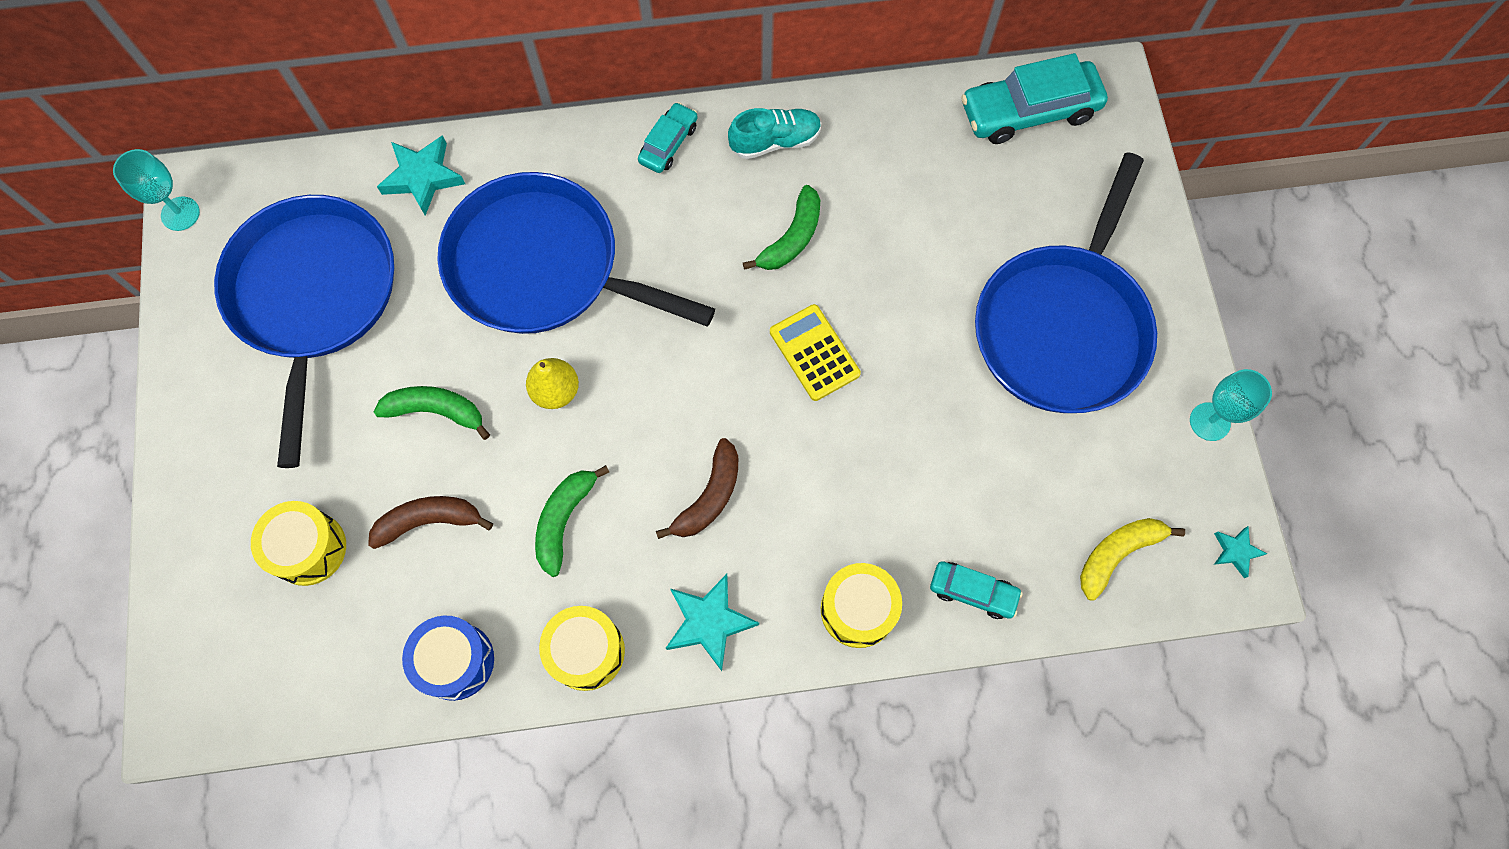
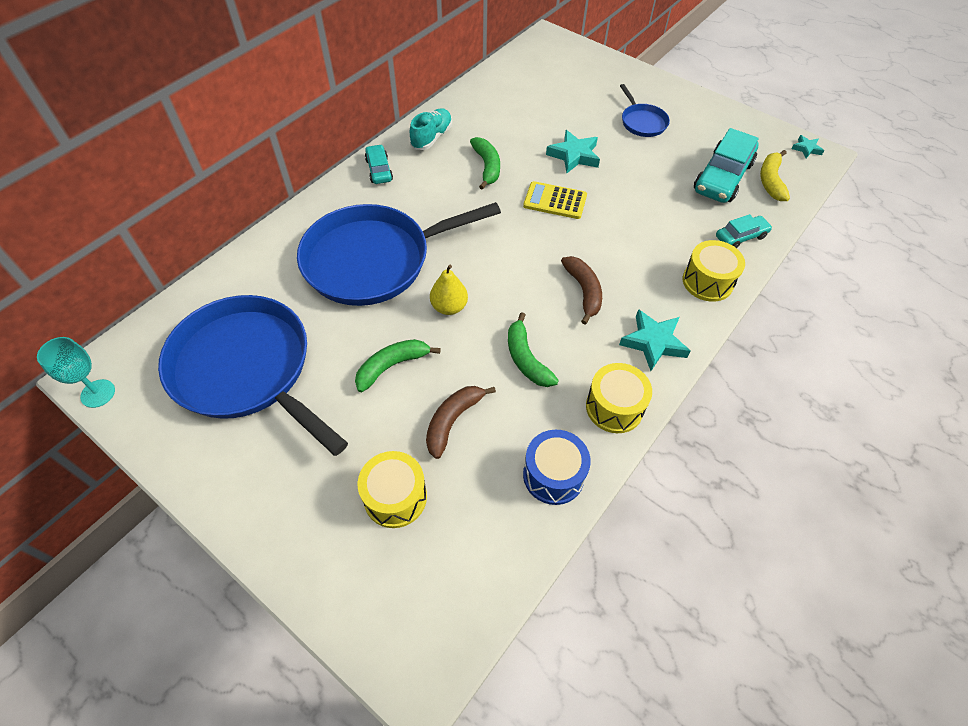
camera: 45 degrees left, 15 degrees down
turquoise star [377,135,465,216] -> turquoise star moved to [546,130,600,173]
turquoise car [961,53,1108,144] -> turquoise car moved to [694,128,759,203]
blue pan [975,152,1157,413] -> blue pan [620,84,670,137], size x0.45
turquoise goblet [1190,369,1272,441] -> none

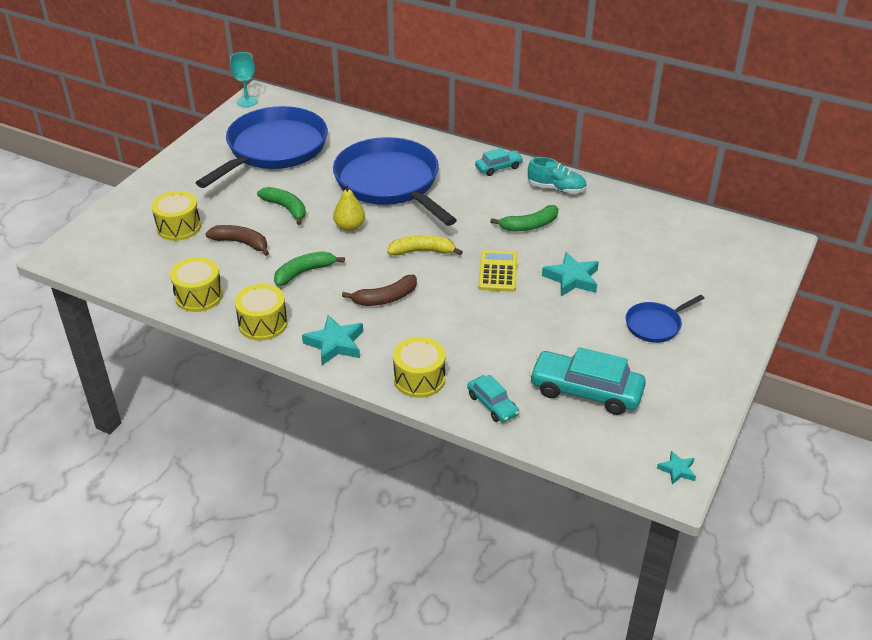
camera: 80 degrees right, 15 degrees down
blue drum [523,430,591,505] -> yellow drum [170,257,223,312]
yellow banana [760,150,790,201] -> yellow banana moved to [387,235,463,256]

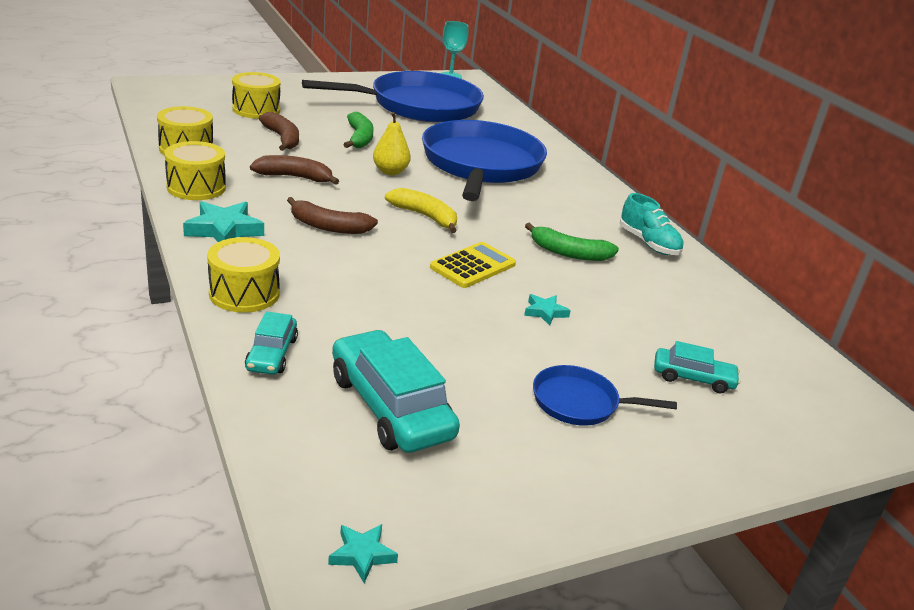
camera: 35 degrees right, 10 degrees down
green banana [274,251,345,286] -> brown banana [250,155,339,185]
turquoise car [475,148,523,176] -> turquoise car moved to [654,341,741,393]
turquoise star [542,252,599,296] -> turquoise star [524,294,571,326], size x0.55

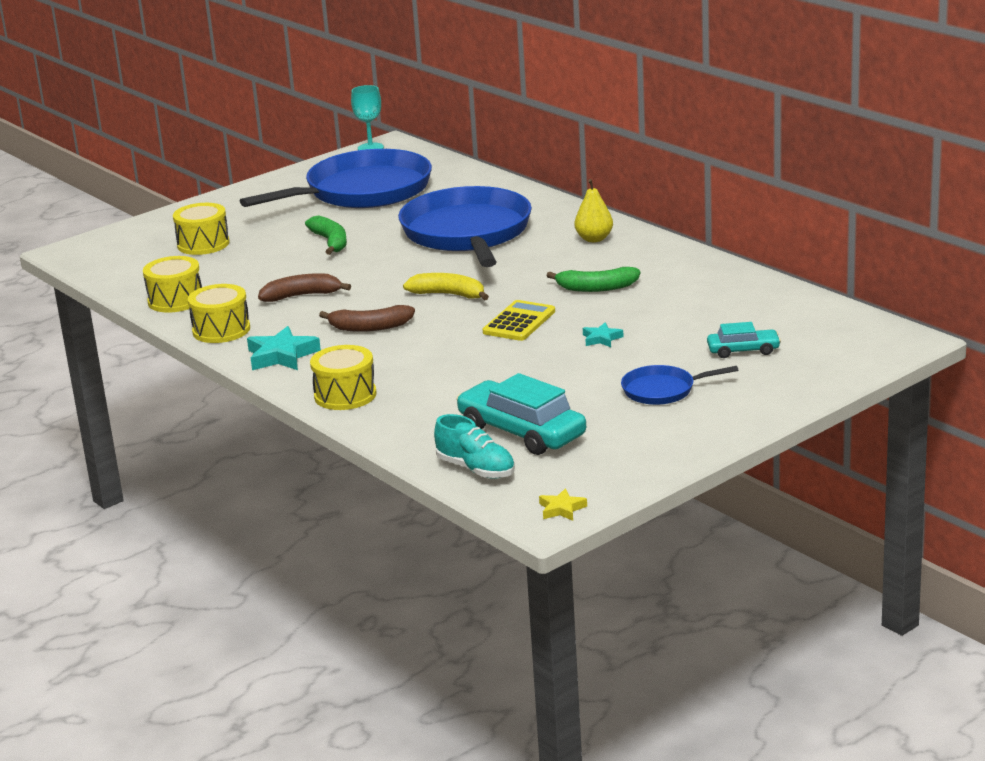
camera: 10 degrees left, 5 degrees down
turquoise car [245,311,298,375] -> none
brown banana [259,112,299,151] -> none
turquoise star [328,524,398,583] -> yellow star [539,488,587,521]
yellow pear [373,112,411,175] -> yellow pear moved to [574,179,613,242]
turquoise shoe [620,193,684,255] -> turquoise shoe moved to [434,414,515,479]

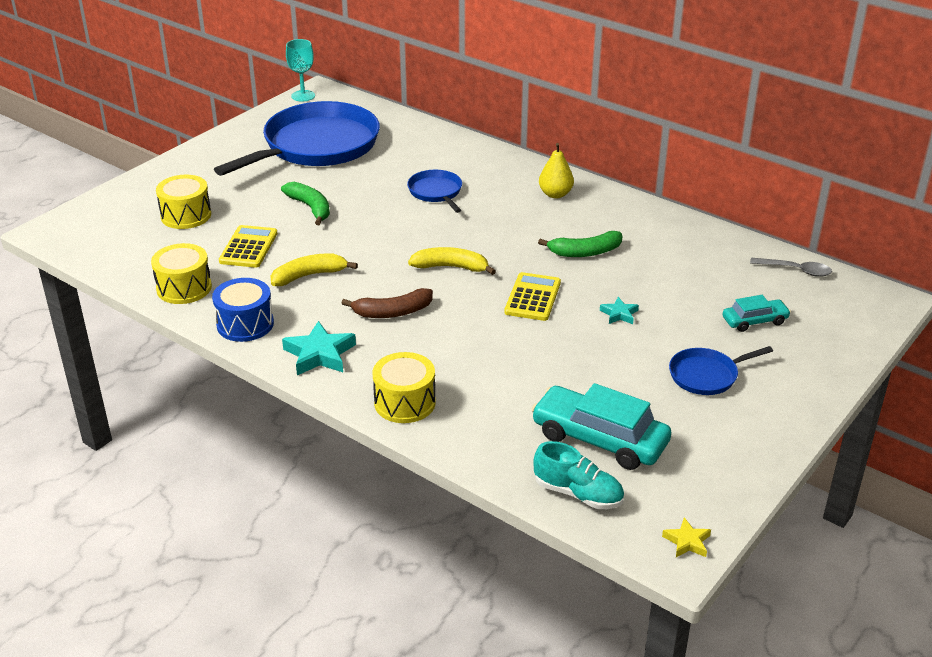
camera: 15 degrees left, 10 degrees up
yellow drum [188,284,250,343] -> blue drum [212,278,274,342]
brown banana [258,273,351,302] -> yellow banana [271,253,358,286]
blue pan [398,186,532,267] -> blue pan [407,170,462,213], size x0.45
none -> yellow calculator [219,225,277,268]
none -> grey spoon [750,258,832,277]

